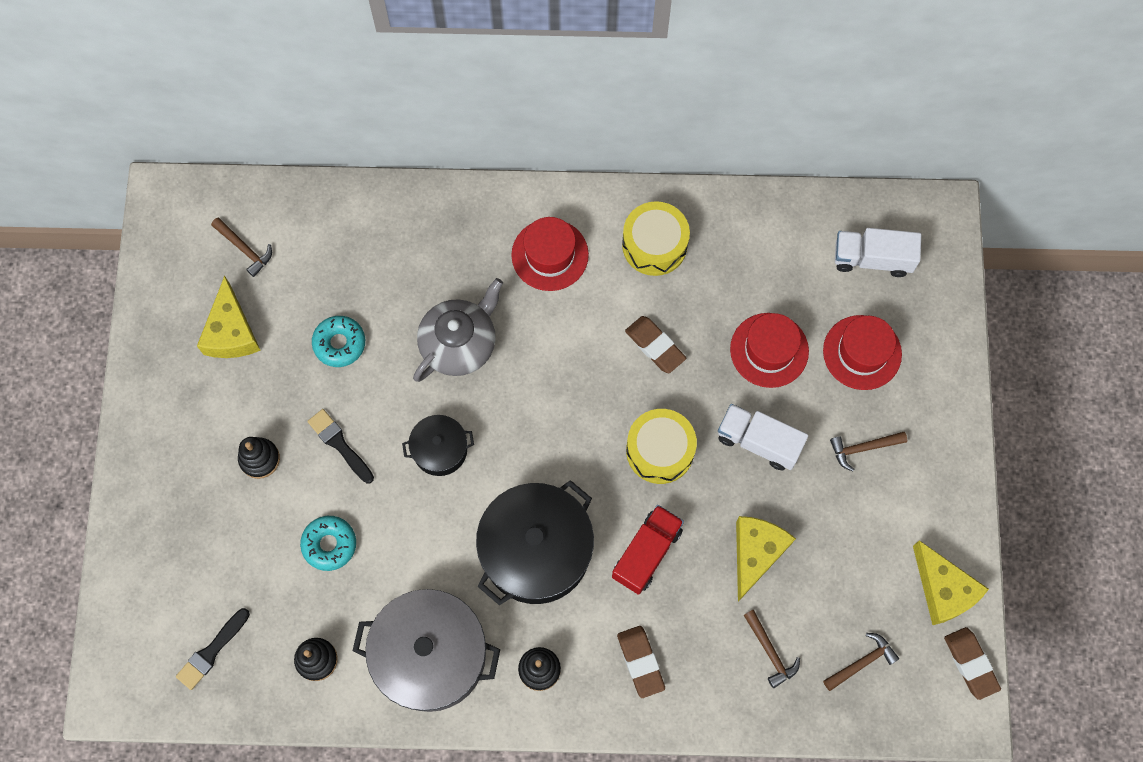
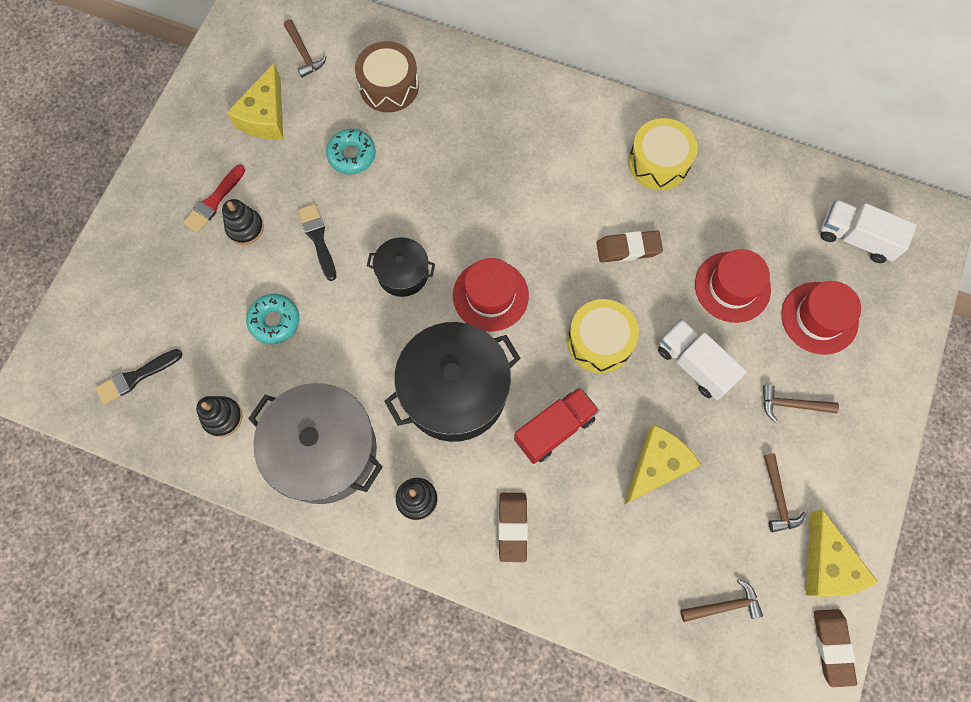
camera: 20 degrees right, 0 degrees up
grey teapot [413,278,503,382] -> none
red hat [511,217,589,291] -> red hat moved to [453,258,529,331]
brown eraser [625,316,686,373] -> brown eraser turned 75 degrees counterclockwise [597,231,663,263]
brown hammer [744,610,800,688] -> brown hammer moved to [764,454,806,532]
none -> red brush [183,164,245,233]
none -> brown drum [355,41,419,112]

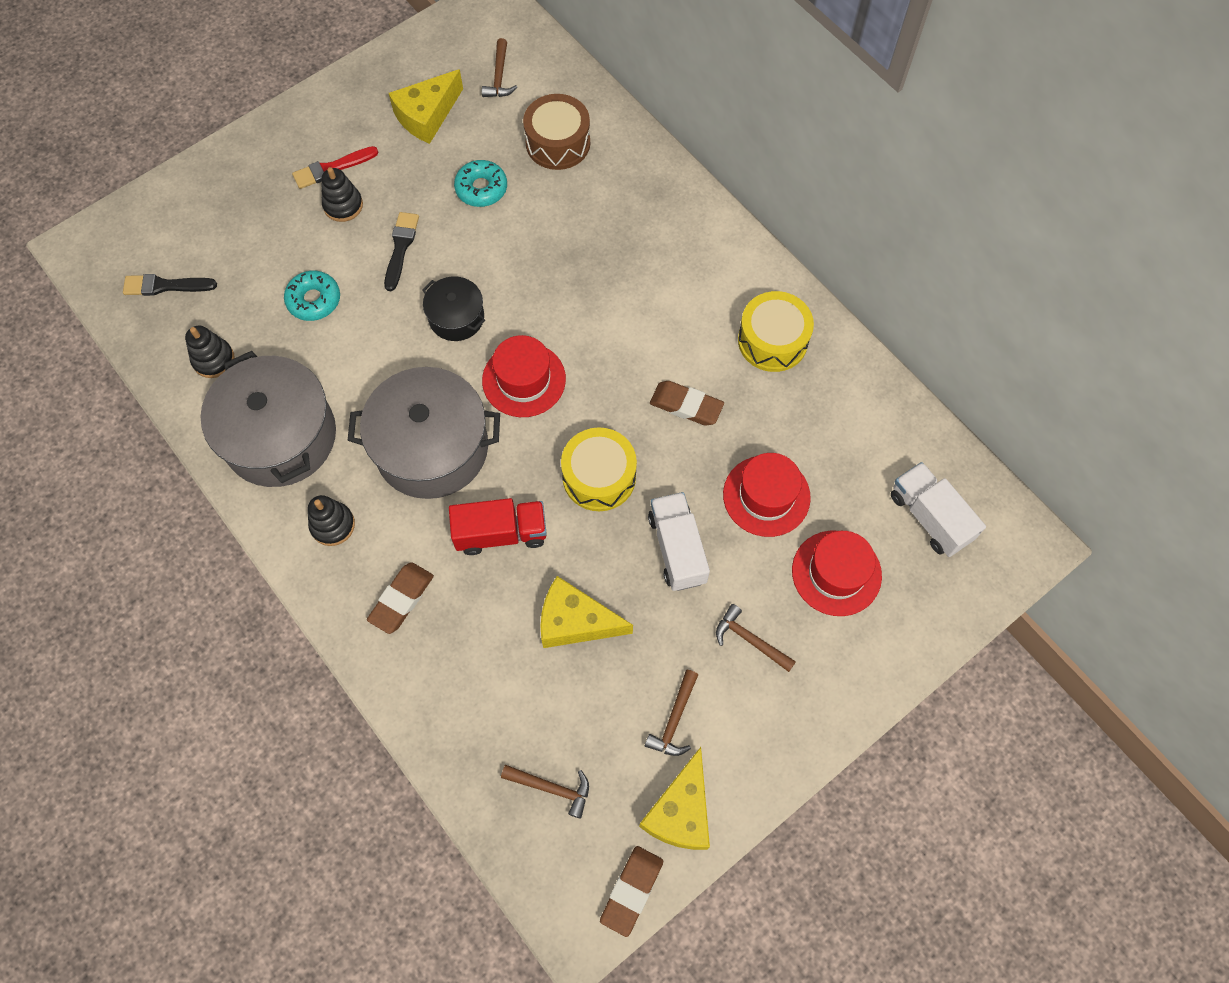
camera: 30 degrees right, 5 degrees down
black pot [384,322,520,442] -> grey pot [347,367,500,499]
yellow cheese [624,425,701,505] -> yellow cheese turned 150 degrees counterclockwise [540,576,633,648]

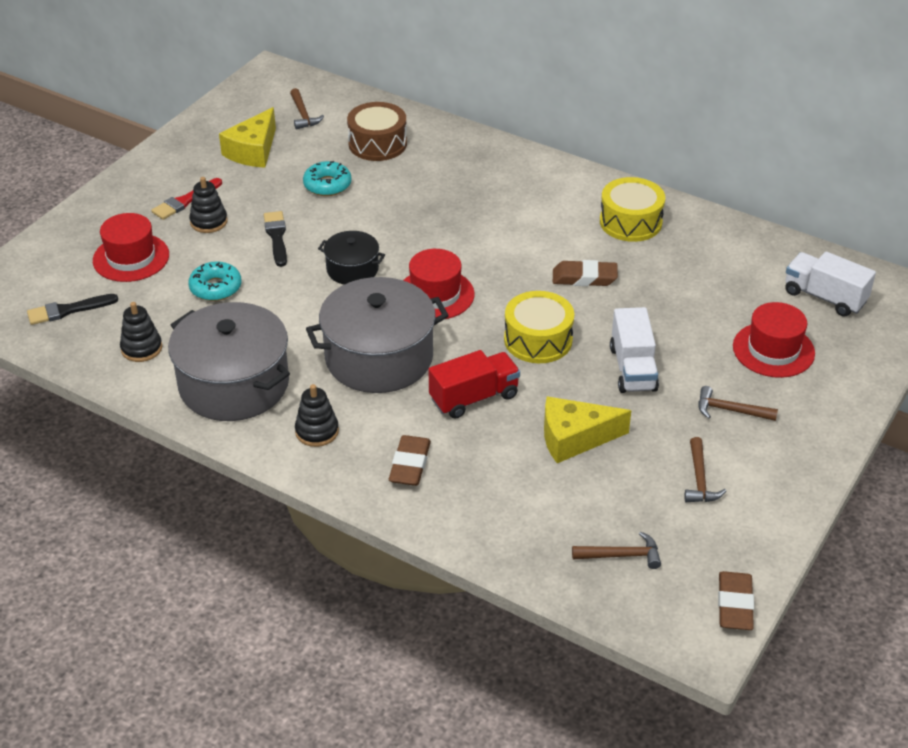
camera: 20 degrees left, 25 degrees down
yellow cheese [639,747,710,850] -> none
white truck [648,492,710,591] -> white truck turned 150 degrees counterclockwise [610,307,659,393]
red hat [723,453,811,537] -> red hat moved to [93,213,169,282]

